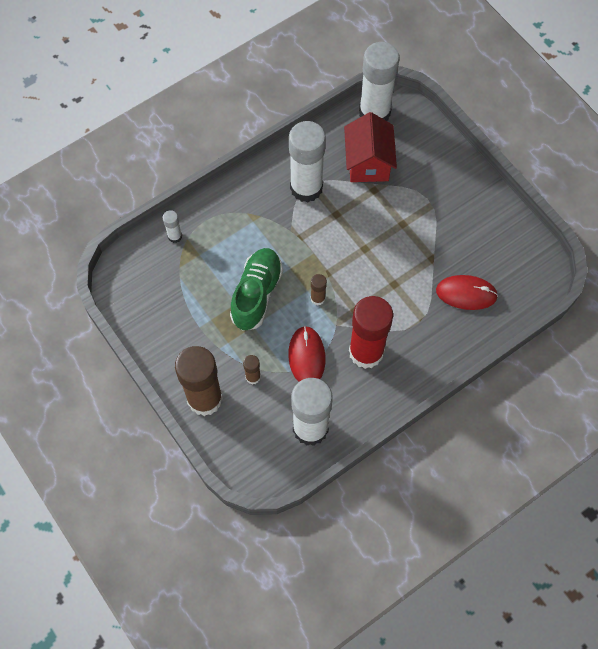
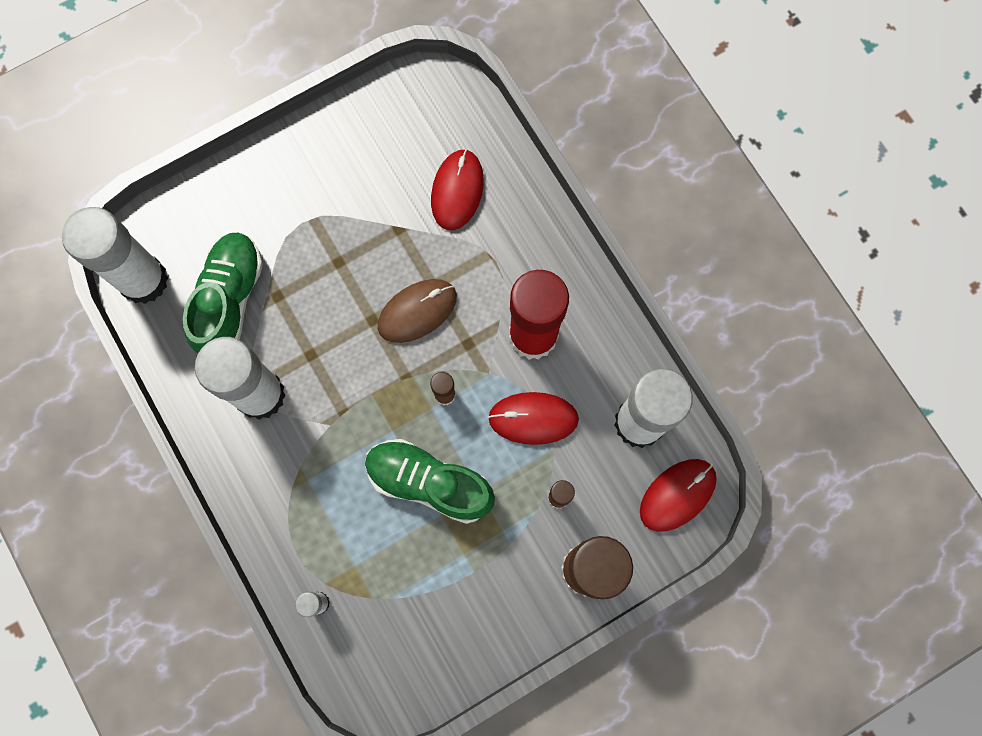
camera: 85 degrees left, 10 degrees up
red house [344,112,397,182] -> green shoe [183,233,263,353]
none -> brown mouse [378,279,457,343]
none -> red mouse [640,459,717,532]

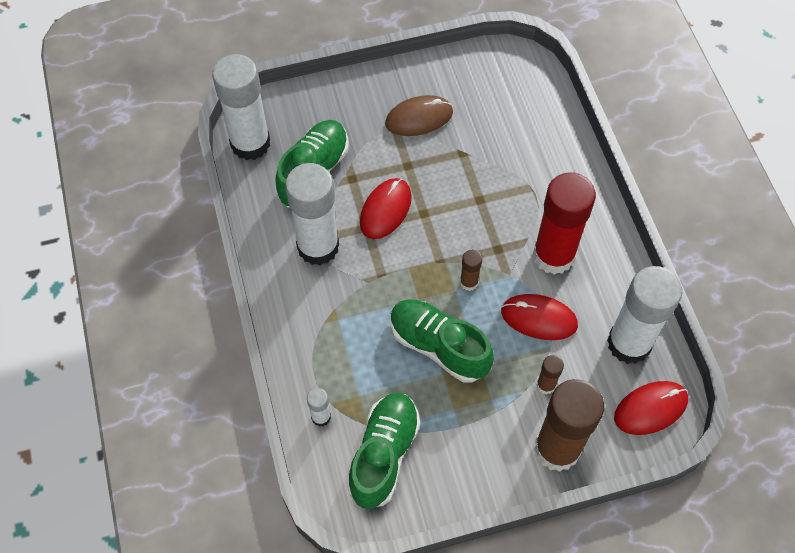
camera: 15 degrees right, 15 degrees down
brown mouse [378,279,457,343] -> brown mouse moved to [385,95,453,136]
red mouse [431,149,484,230] -> red mouse moved to [360,178,412,239]
none -> green shoe [347,393,420,509]

